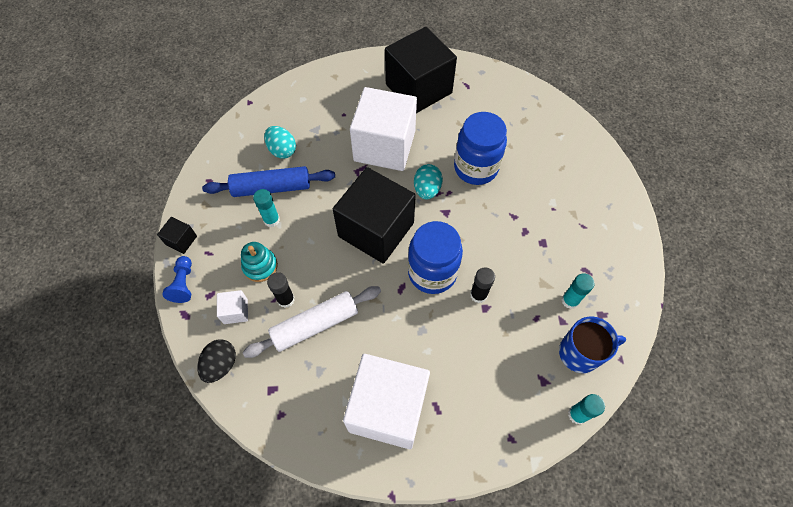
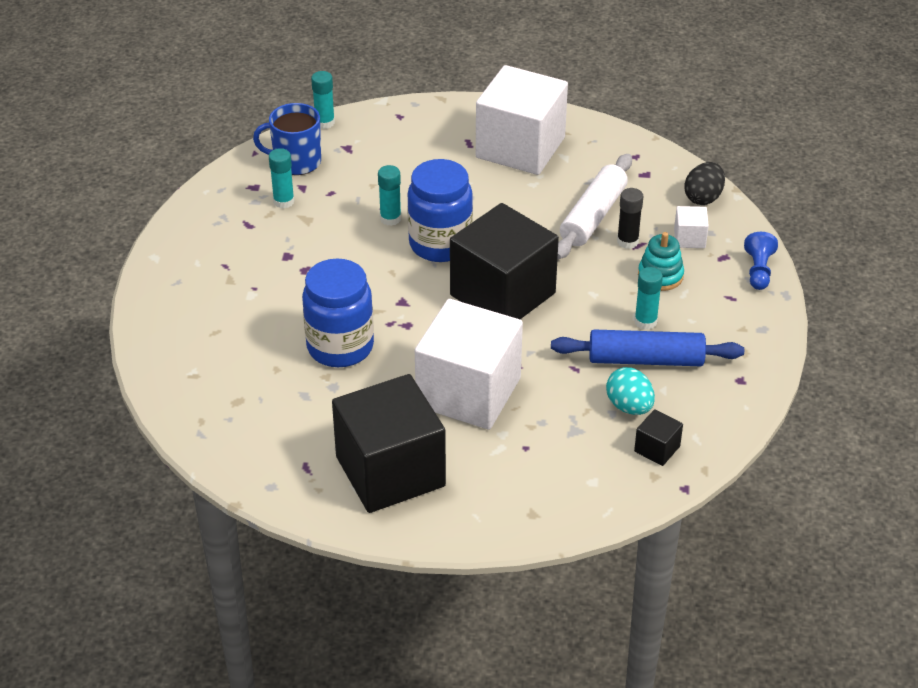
camera: 170 degrees left, 20 degrees down
black cube [157,217,197,254] -> black cube moved to [634,409,683,466]
white rolling pin [243,286,381,358] -> white rolling pin turned 45 degrees counterclockwise [558,154,632,259]
turquoise egg [414,164,443,200] -> none
black glue stick [470,267,495,303] -> turquoise glue stick [378,165,401,226]

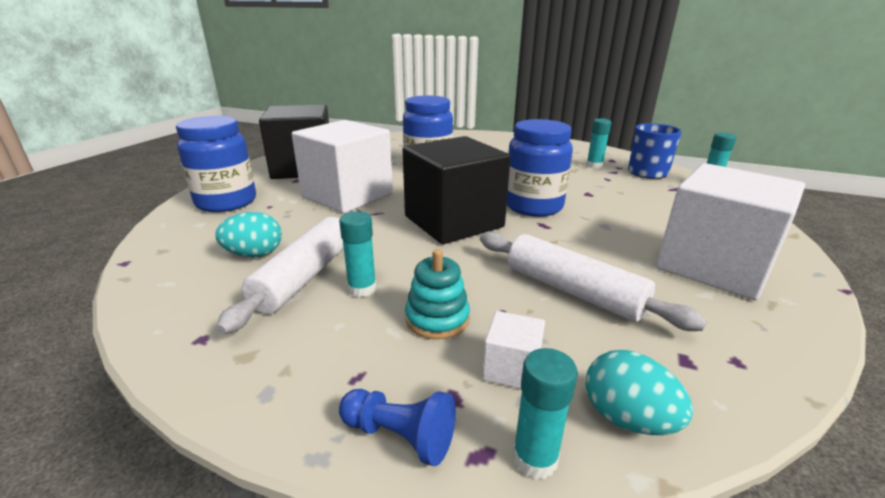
camera: 105 degrees right, 15 degrees down
turquoise glue stick [378,165,401,226] -> turquoise glue stick moved to [513,348,578,479]
blue rolling pin [551,329,744,366] -> white rolling pin [216,211,354,334]
black glue stick [617,188,643,249] -> none
black cube [634,409,683,466] -> none
black egg [684,162,725,205] -> turquoise egg [586,350,693,435]
none -> blue jar [176,116,256,212]

